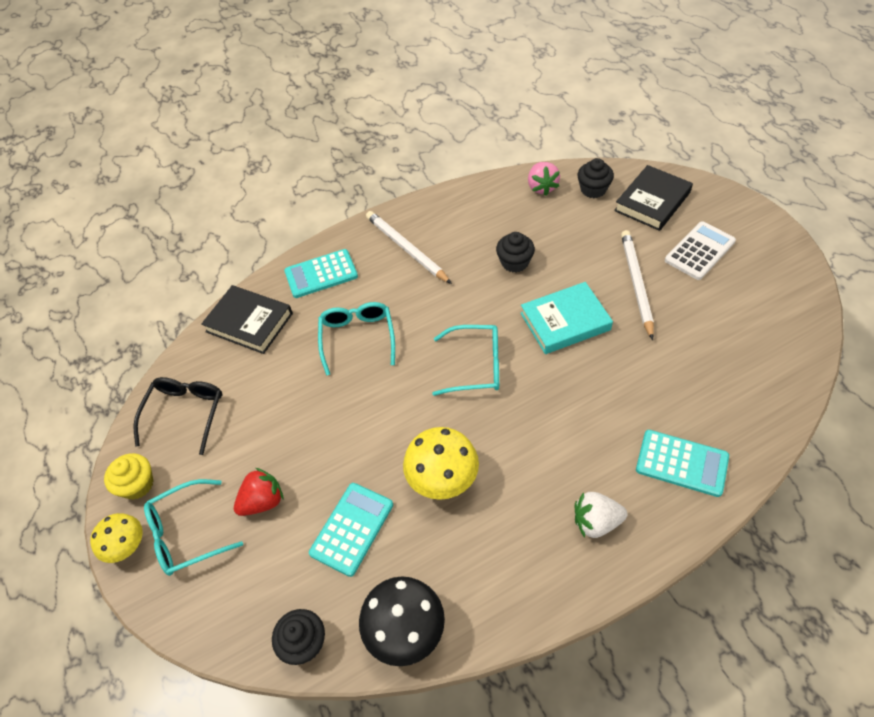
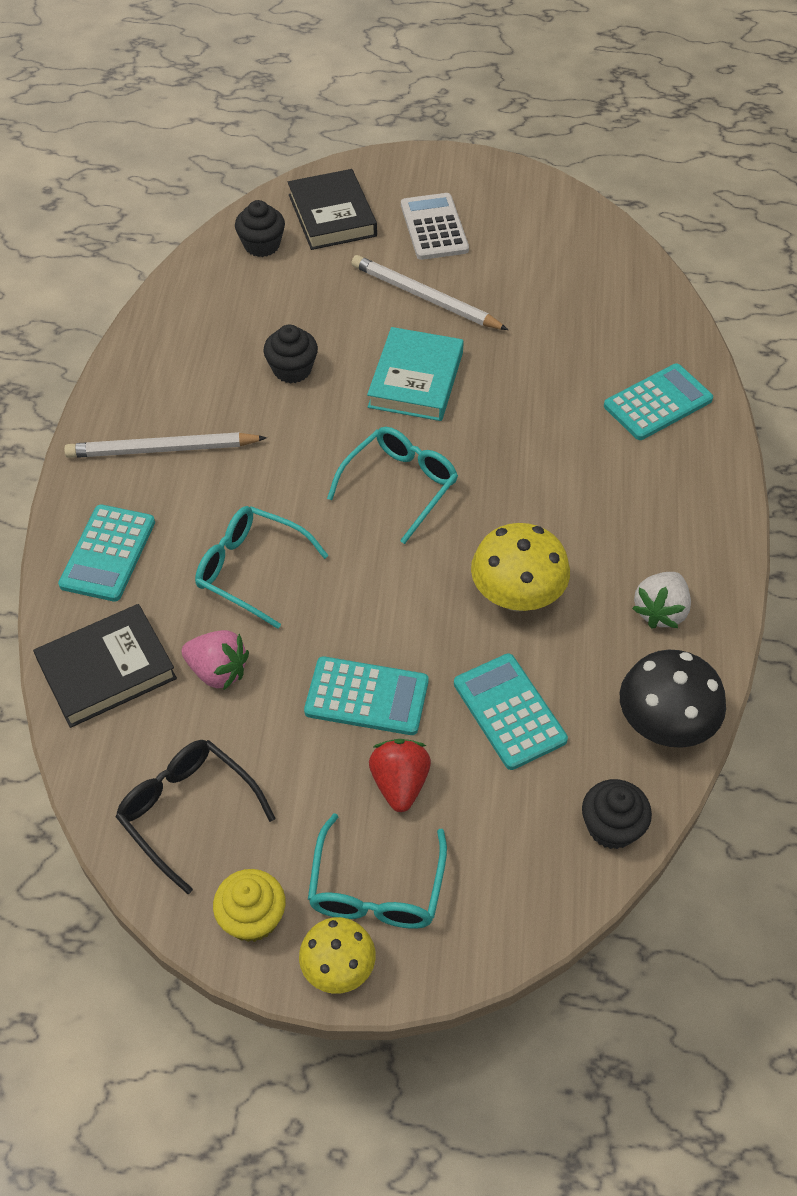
camera: 60 degrees left, 0 degrees up
pink strawberry [528,162,560,196] -> pink strawberry moved to [182,630,249,690]
white strawberry [575,492,627,538] -> white strawberry moved to [632,572,691,629]
none -> turquoise calculator [304,656,429,735]

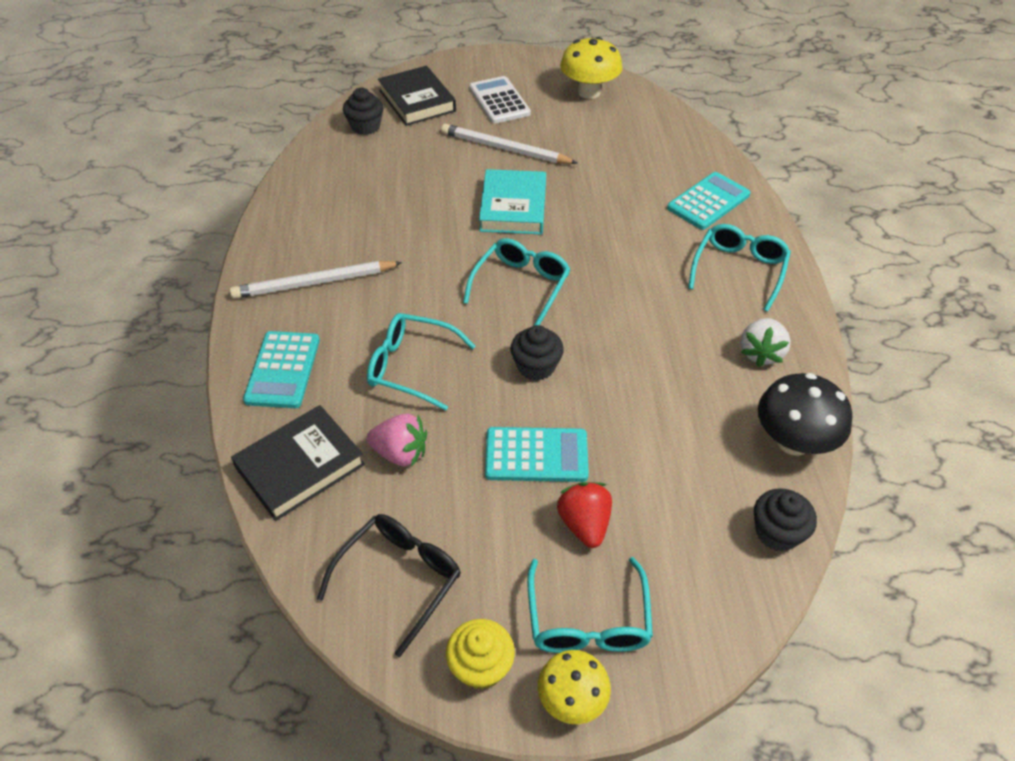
camera: 10 degrees left, 5 degrees down
black glasses [116,740,275,894] -> black glasses turned 90 degrees clockwise [317,514,461,657]
black cupcake [263,324,318,383] -> black cupcake moved to [510,325,564,381]
turquoise calculator [454,653,568,770] -> none
yellow mushroom [471,523,570,612] -> yellow mushroom moved to [560,37,622,99]
none -> turquoise glasses [688,224,791,311]

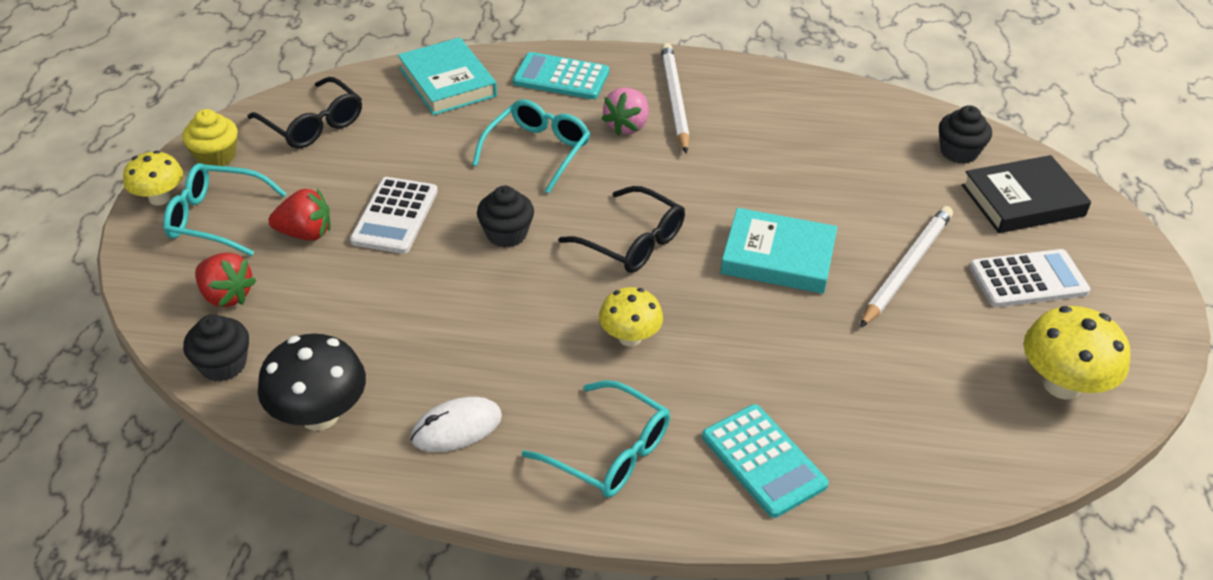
camera: 100 degrees right, 5 degrees down
black book [231,405,365,521] -> turquoise book [398,37,497,115]
pink strawberry [367,414,427,467] -> pink strawberry moved to [602,87,649,136]
turquoise glasses [463,238,571,326] -> black glasses [558,186,685,273]
turquoise calculator [485,427,589,482] -> white calculator [350,177,438,254]
white strawberry [741,318,791,367] -> white mouse [411,397,502,452]
none -> red strawberry [195,253,257,307]
none -> yellow mushroom [599,287,663,346]

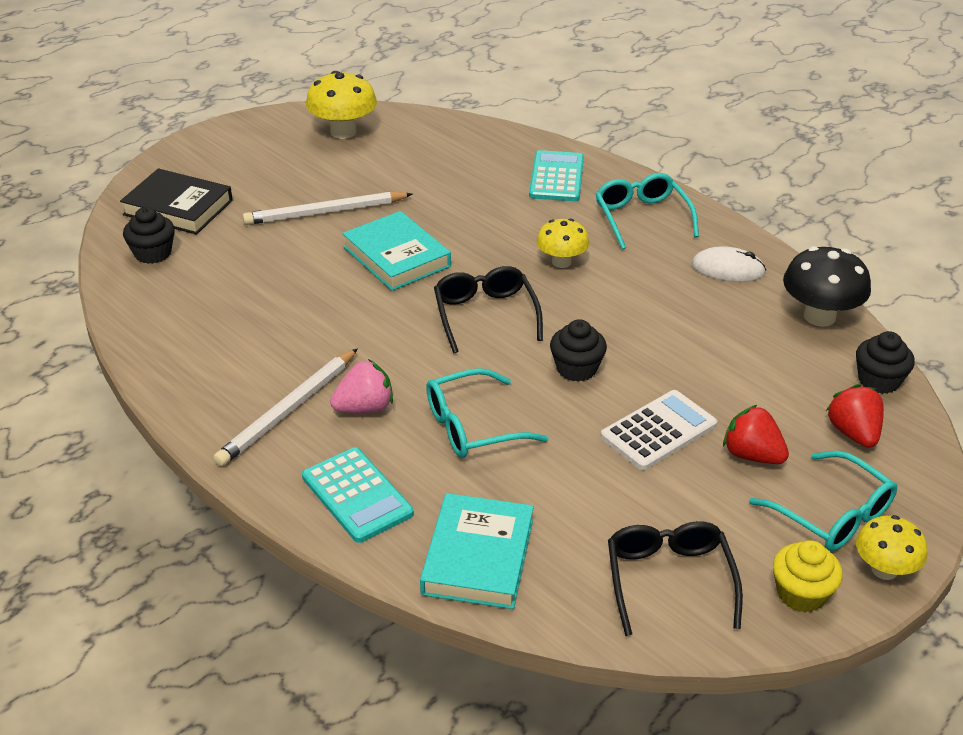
camera: 140 degrees left, 5 degrees down
white calculator [969,249,1090,307] -> none

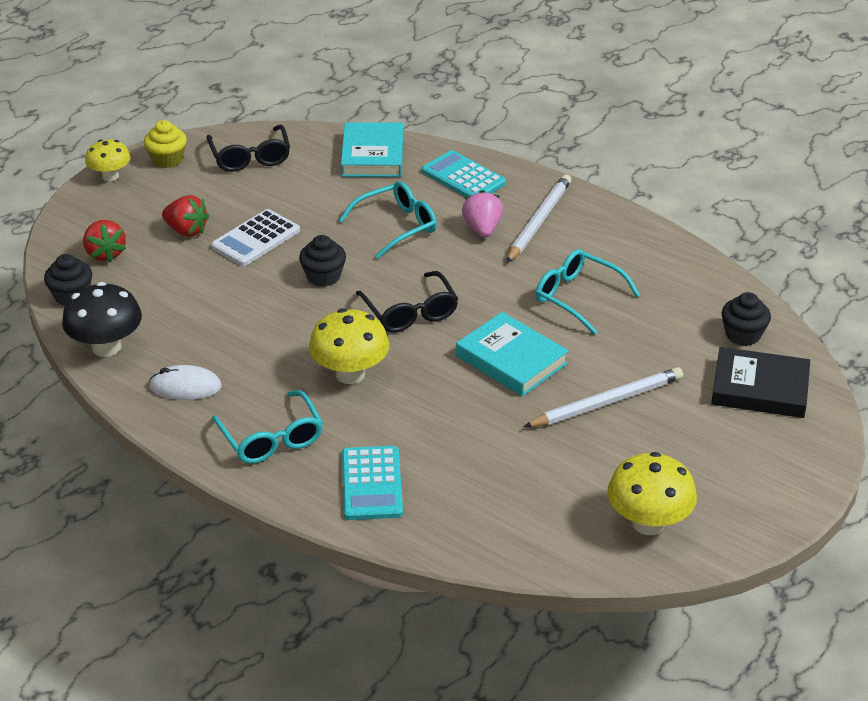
camera: 170 degrees right, 0 degrees up
pink strawberry [330,359,393,413] -> pink strawberry turned 120 degrees clockwise [462,190,503,238]
yellow mushroom [536,218,589,268] -> yellow mushroom [309,309,389,384], size x1.53
turquoise glasses [749,451,897,551] -> turquoise glasses moved to [535,249,640,335]

